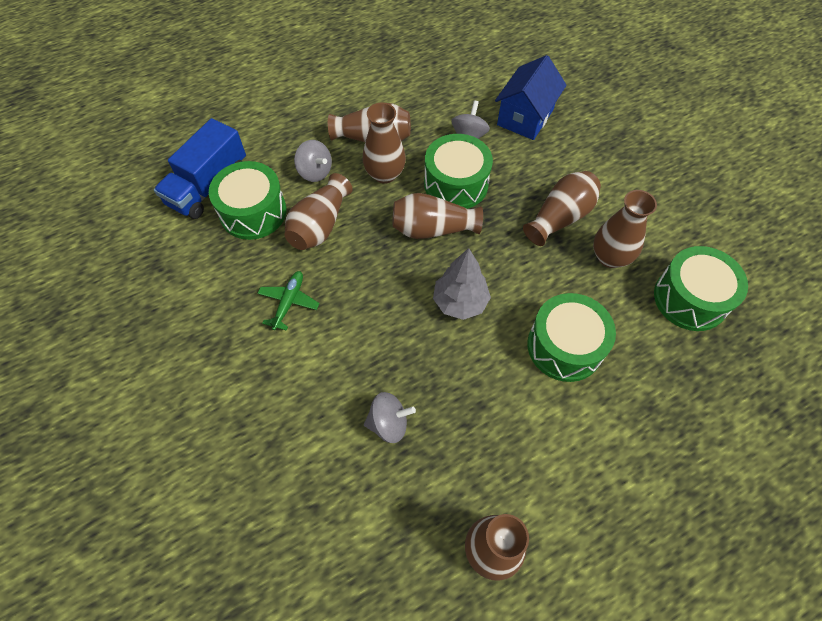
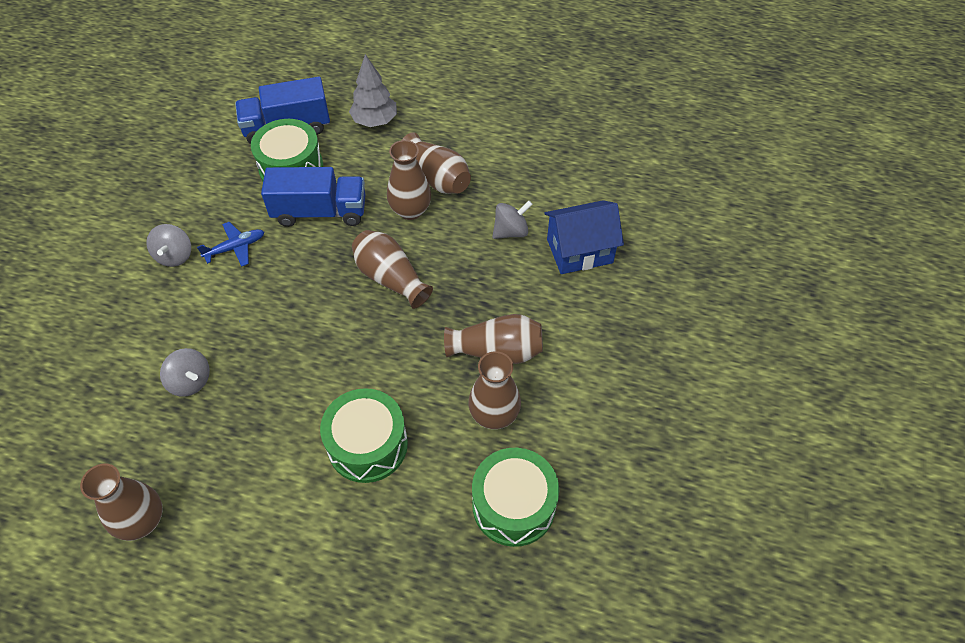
camera: 45 degrees right, 5 degrees down
green plane [257,271,320,331] -> blue plane [197,222,264,267]
brown vase [285,173,353,250] -> blue truck [261,167,365,227]
grey spinning top [294,140,332,182] -> grey spinning top moved to [146,224,191,267]
green drum [424,134,493,209] -> none
grey tree [433,248,491,320] -> grey tree moved to [349,54,397,127]

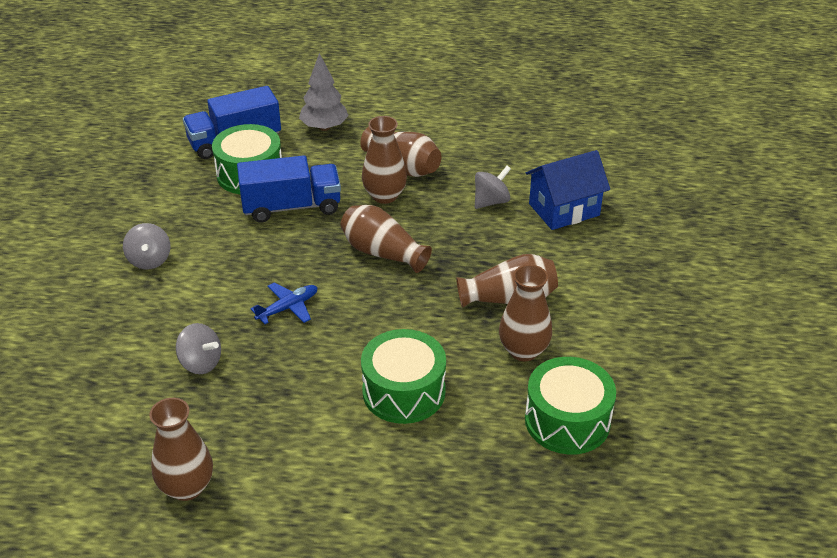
camera: 10 degrees left, 15 degrees down
blue plane [197,222,264,267] -> blue plane moved to [250,282,318,324]

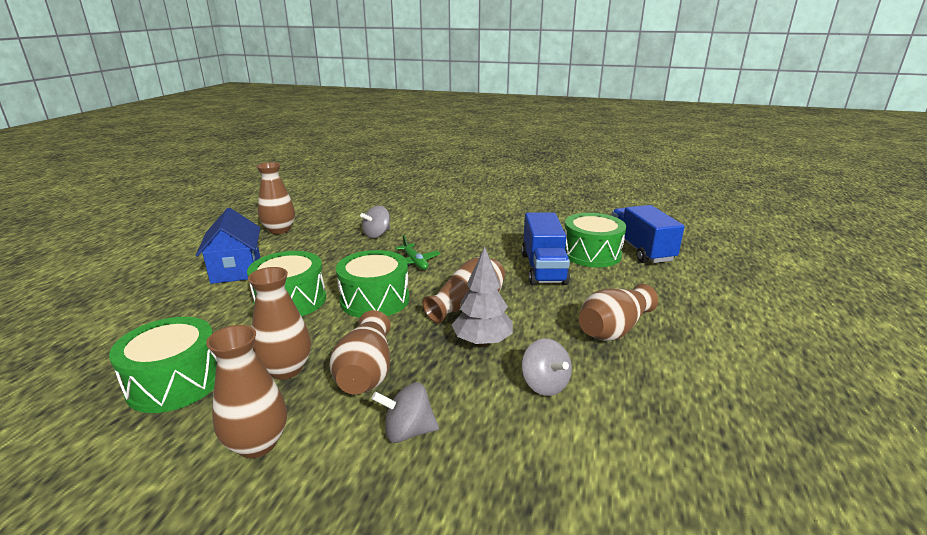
camera: 100 degrees right, 15 degrees down
grey spinning top [123,223,170,269] -> grey spinning top moved to [371,383,439,443]
blue plane [250,282,318,324] -> green plane [395,235,441,270]
grey tree [299,53,349,131] -> grey tree moved to [452,246,513,346]
brown vase [362,116,407,204] -> brown vase moved to [206,325,287,458]
blue house [526,150,610,230] -> blue house moved to [196,208,261,284]
none -> green drum [336,250,409,318]

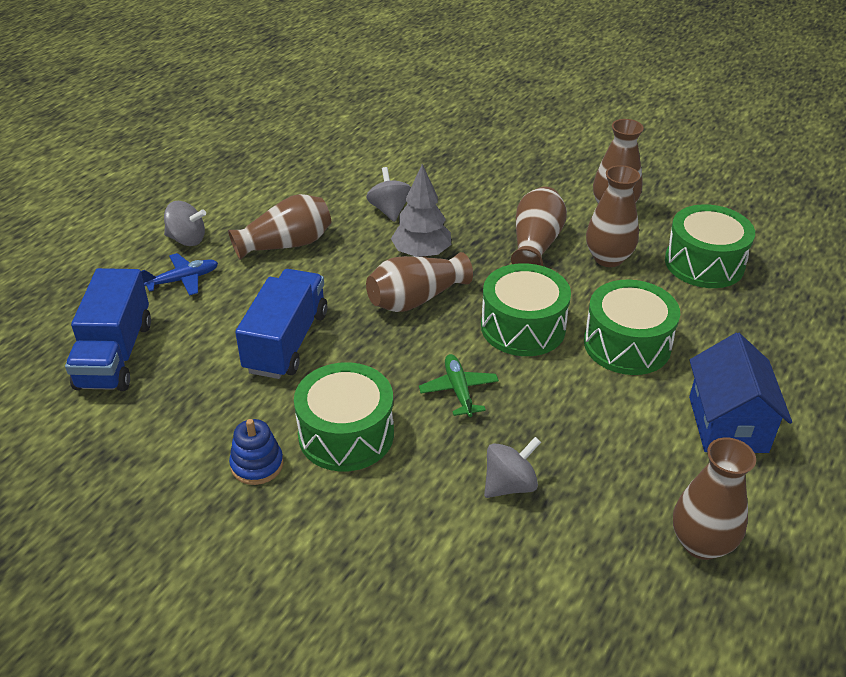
camera: 165 degrees left, 15 degrees up
grey spinning top [371,383,439,443] -> grey spinning top moved to [164,201,206,246]
green drum [564,213,626,267] -> green drum moved to [294,362,394,471]
none -> blue plane [141,253,218,296]
none -> blue stacking toy [229,419,284,485]

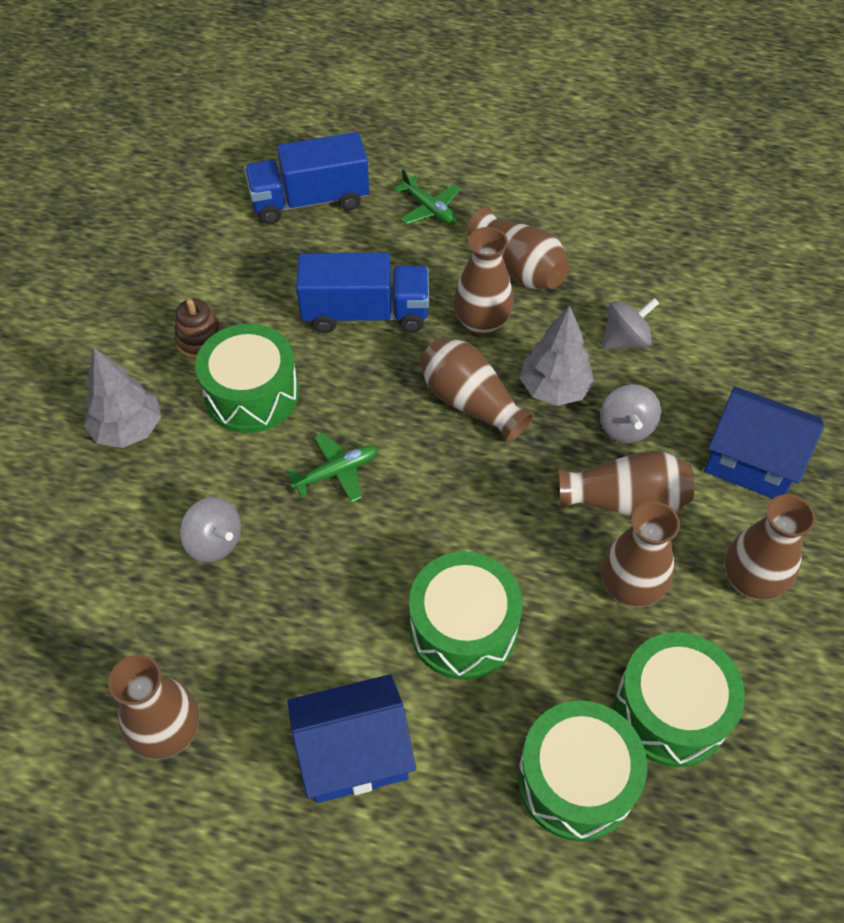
camera: 75 degrees right, 15 degrees up
blue plane [141,253,218,296] -> green plane [394,169,460,225]
grey spinning top [164,201,206,246] -> grey spinning top moved to [600,384,661,443]
blue stacking toy [229,419,284,485] -> brown stacking toy [174,299,223,359]
green drum [481,263,571,356] -> green drum moved to [518,701,647,841]
none -> grey tree [84,348,161,448]
none -> brown vase [453,227,514,335]
none -> blue house [704,386,824,499]

